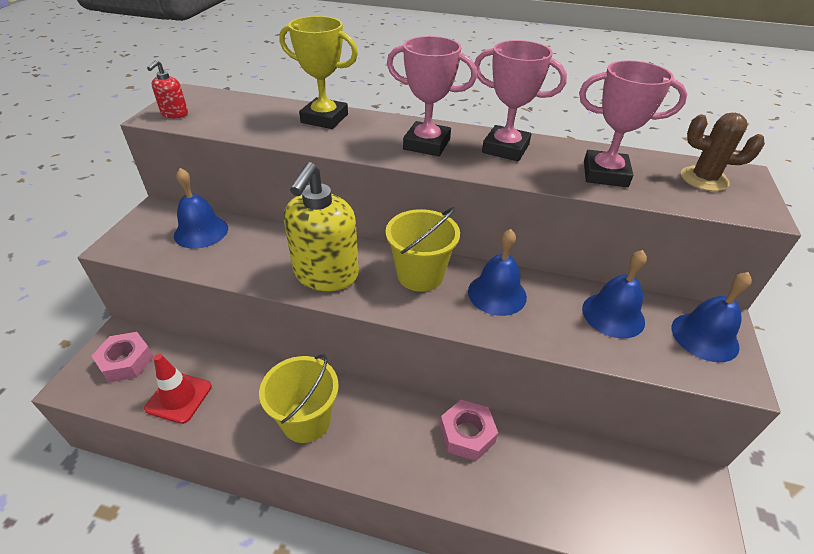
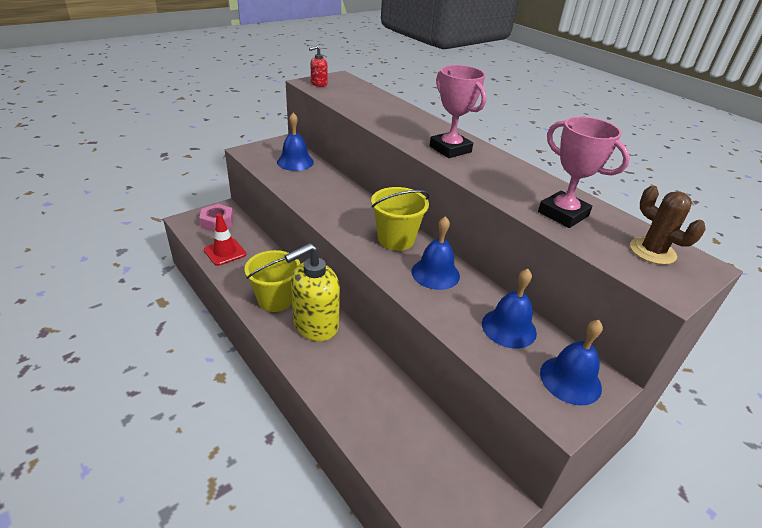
camera: 35 degrees right, 5 degrees down
yellow trophy [279,16,358,129] -> none
yellow soap dispenser [284,162,359,291] -> yellow soap dispenser moved to [284,243,340,341]
pink nut [440,400,498,461] -> none
pink trophy [474,40,567,161] -> none

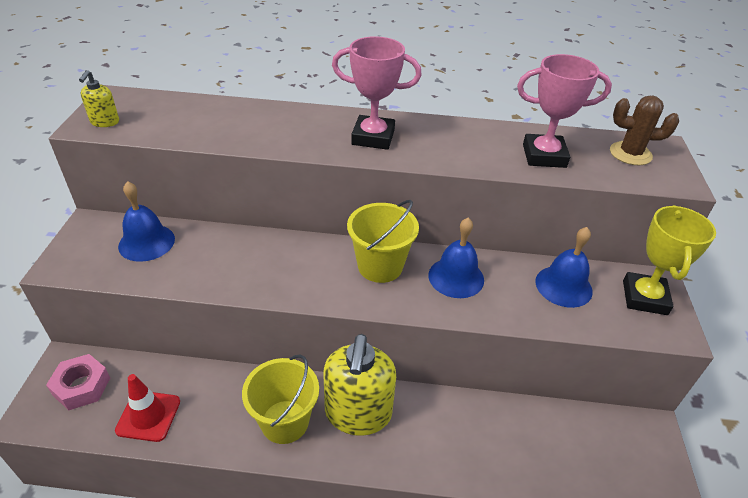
camera: 45 degrees left, 5 degrees up
red soap dispenser [309,45,327,87] -> yellow soap dispenser [79,70,119,127]
blue bell [540,320,603,406] -> yellow trophy [623,205,716,315]

